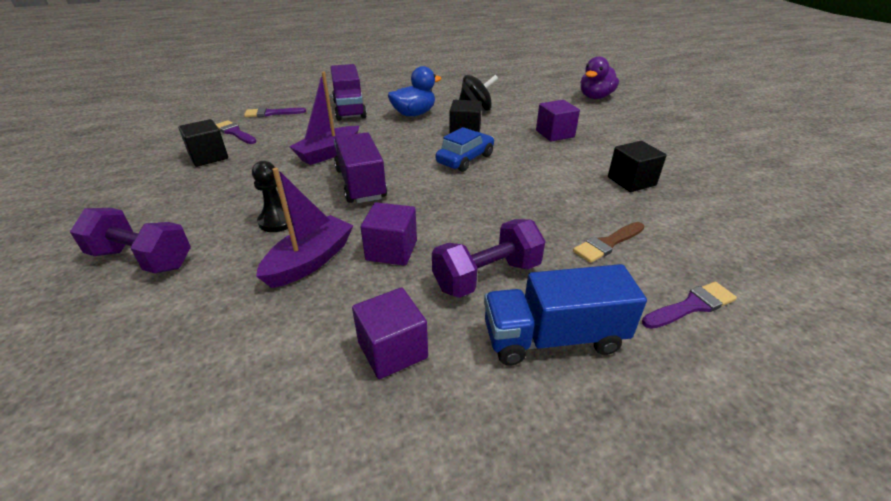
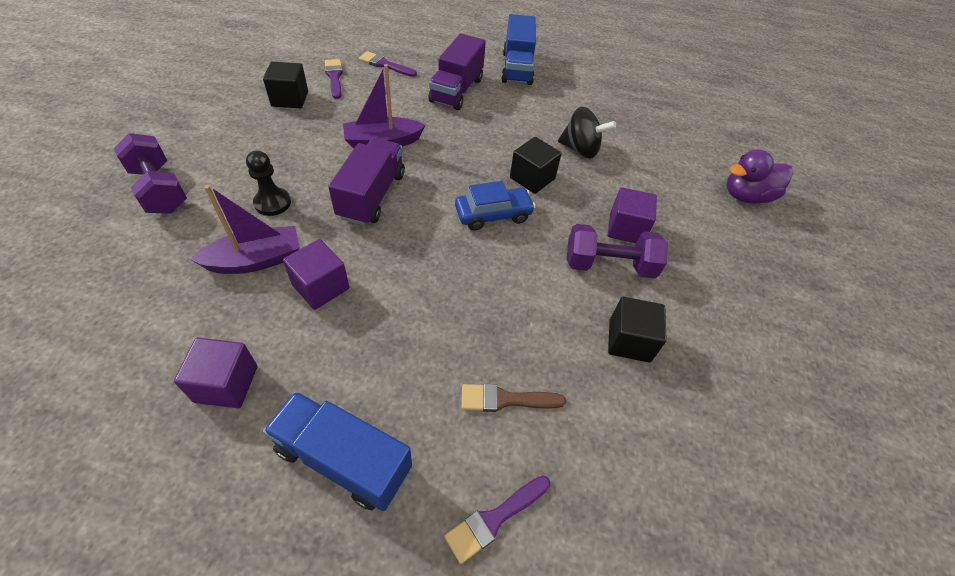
camera: 30 degrees right, 15 degrees up
blue duck [388,66,442,116] -> none
purple dumbbell [432,219,545,298] -> purple dumbbell moved to [567,224,668,278]
purple brush [642,282,737,329] -> purple brush turned 135 degrees clockwise [444,475,550,564]
none -> blue truck [501,14,536,85]

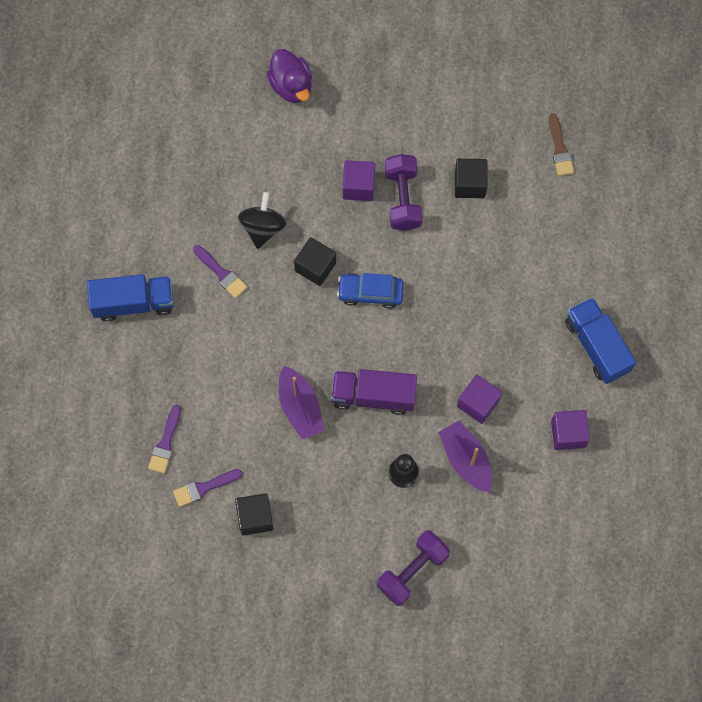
camera: 95 degrees left, 20 degrees up
blue truck [263,391,412,511] -> blue truck turned 135 degrees clockwise [565,297,636,384]
purple truck [428,33,486,110] -> none
purple brush [444,475,550,564] -> purple brush moved to [193,245,247,298]
blue car [455,181,536,230] -> blue car turned 60 degrees counterclockwise [337,273,404,309]
brown brush [461,384,566,412] -> brown brush moved to [549,113,574,176]

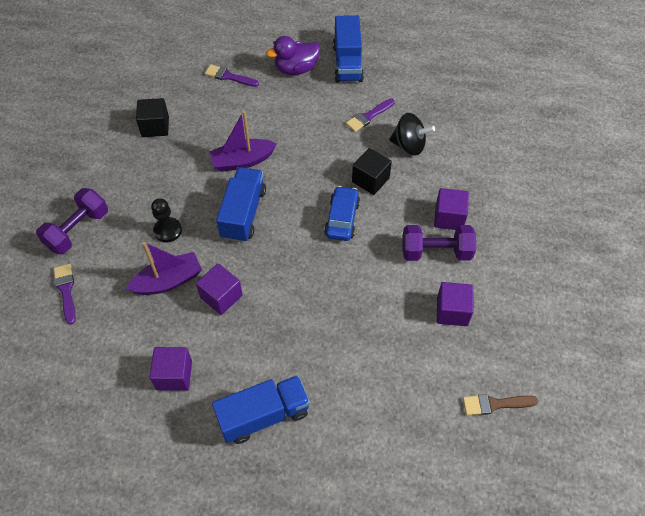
camera: 95 degrees right, 15 degrees down
purple brush [173,469,243,507] -> purple brush moved to [54,264,76,325]
purple duck [267,49,312,103] -> purple duck moved to [266,36,320,75]
purple truck [331,369,417,415] -> blue truck [216,167,266,243]
purple dumbbell [377,530,450,606] -> purple dumbbell turned 75 degrees clockwise [36,188,108,255]
black cube [455,159,488,198] -> purple cube [437,282,474,326]

